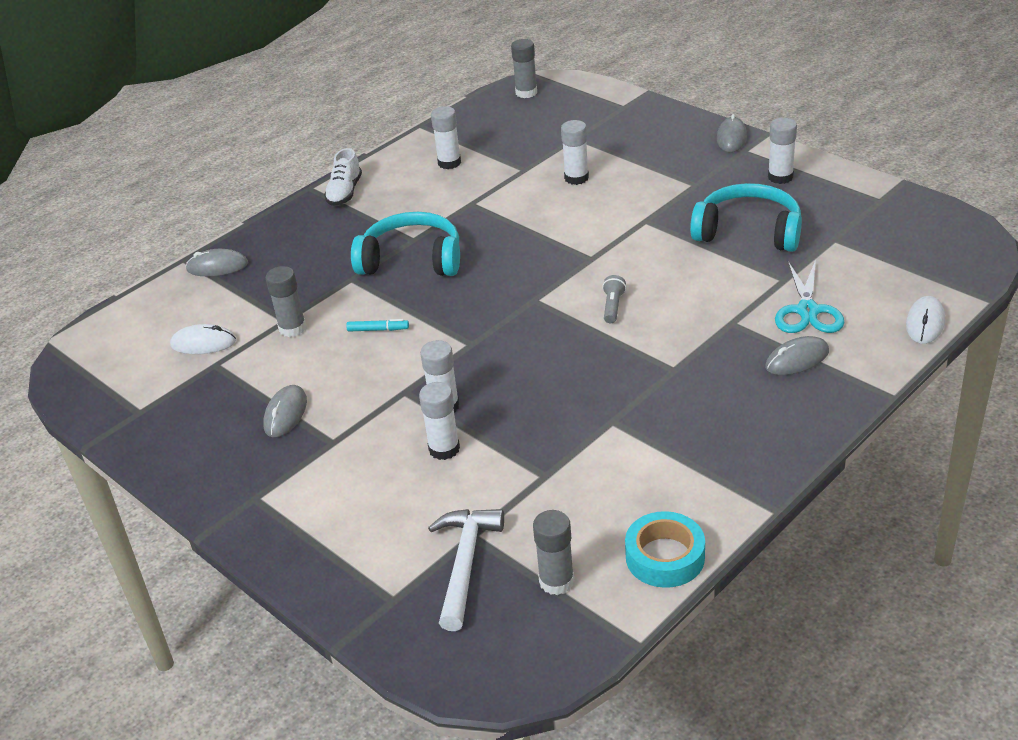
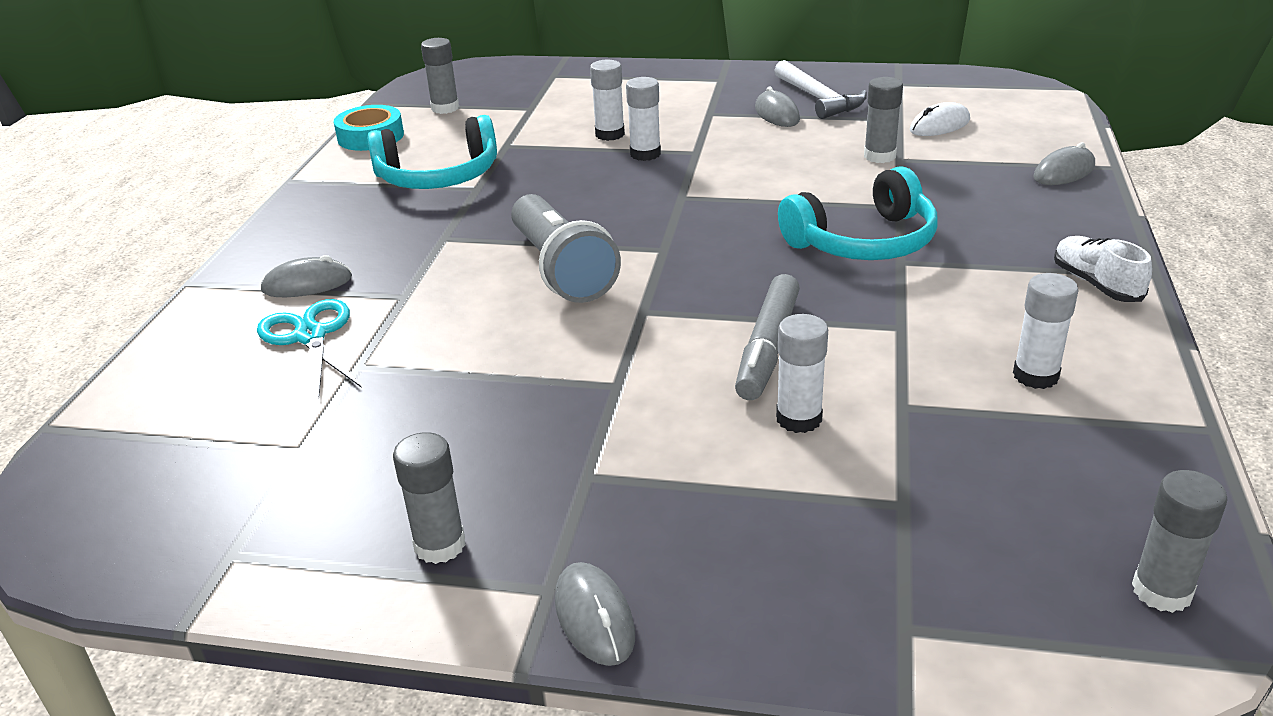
camera: 145 degrees right, 5 degrees down
turquoise marker [346,319,409,332] -> none
white hammer [428,509,504,631] -> white hammer moved to [774,60,867,119]
grey flashlight [602,275,626,323] -> grey flashlight [511,194,621,303], size x2.43
turquoise headphones [690,183,802,252] -> turquoise headphones moved to [367,115,497,189]
grey mouse [765,336,829,375] -> grey mouse turned 45 degrees clockwise [261,255,352,297]
white glue stick [768,118,797,184] -> grey glue stick [393,432,466,564]
white mouse [906,296,945,344] -> none
none -> grey marker [735,274,800,400]

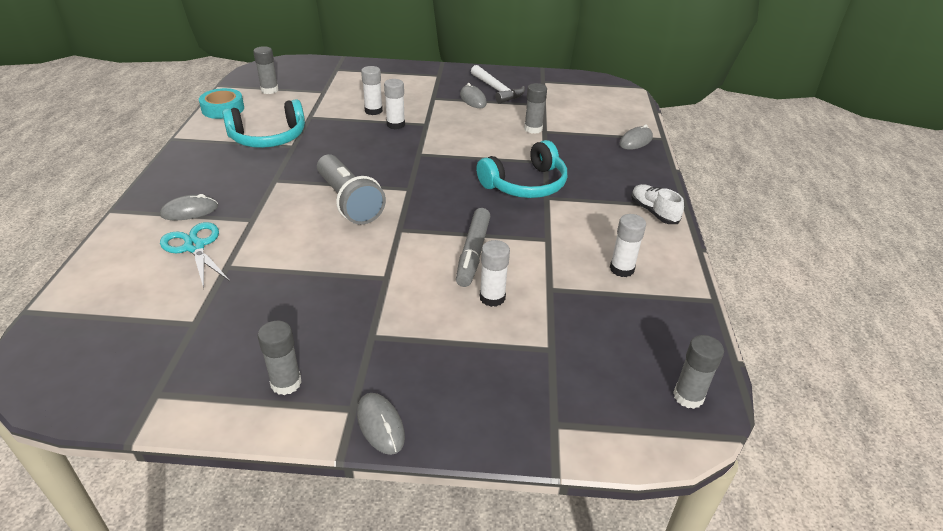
camera: 10 degrees left, 5 degrees up
white mouse [910,102,970,136] -> none

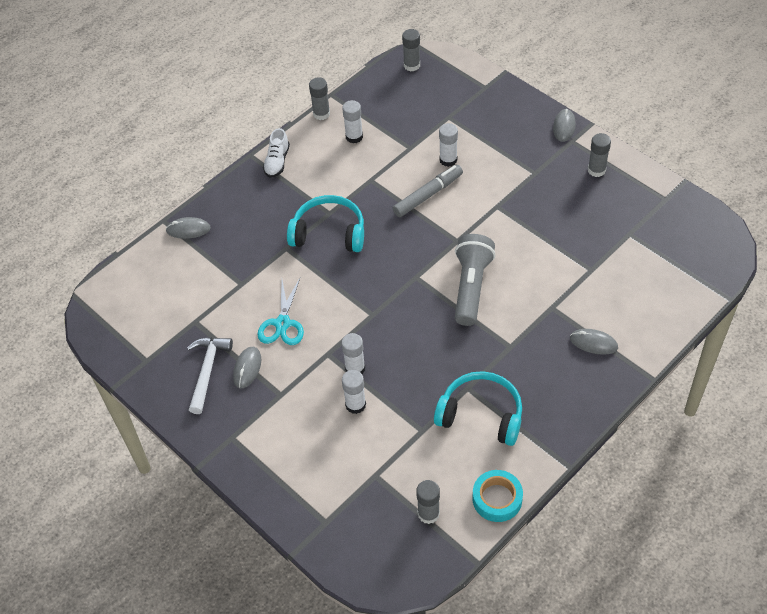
camera: 135 degrees left, 15 degrees up
turquoise scissors [160,222,230,288] -> turquoise scissors moved to [257,276,304,345]
grey glue stick [524,83,547,134] -> grey glue stick moved to [309,77,330,120]

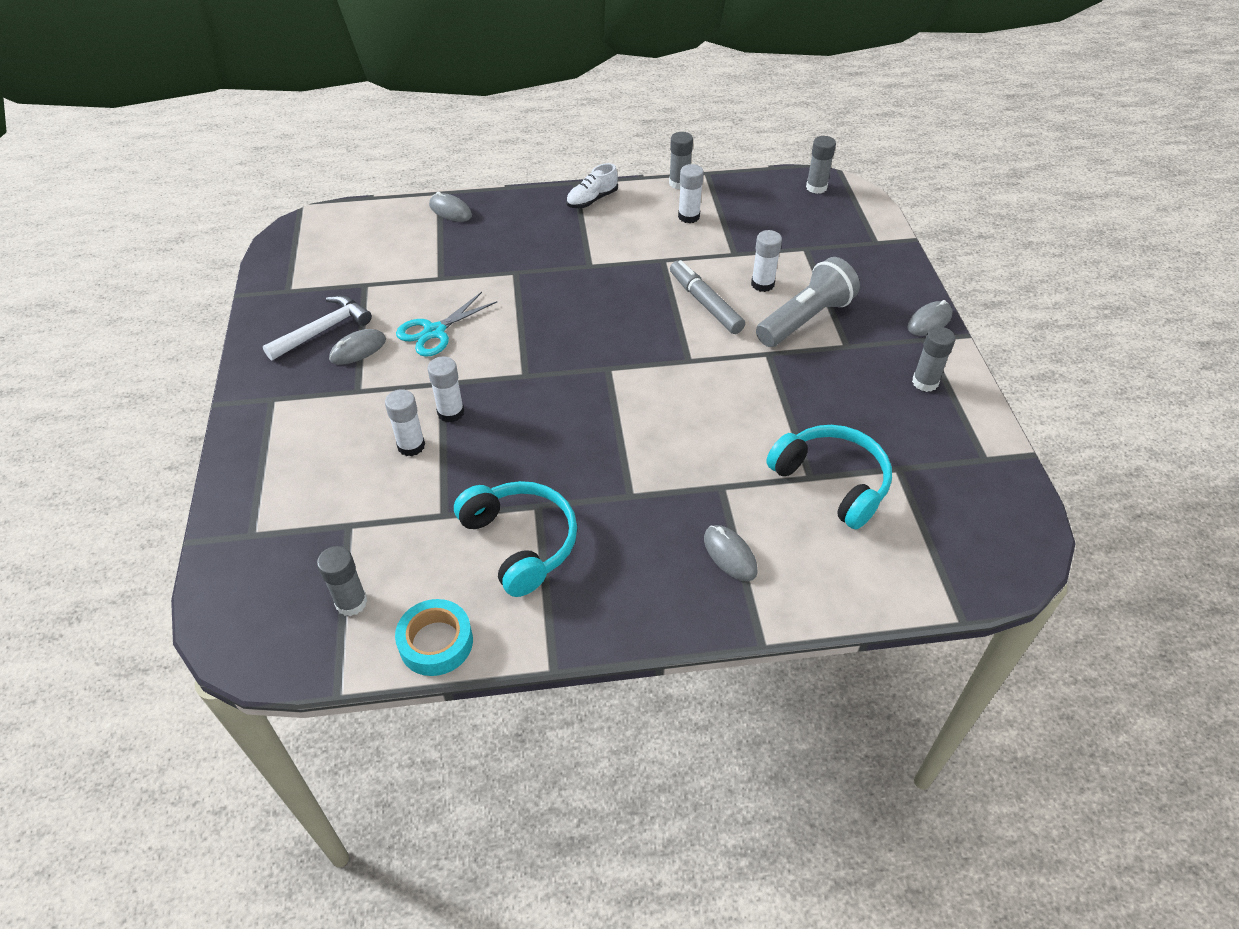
camera: 35 degrees right, 5 degrees down
turquoise headphones [287,195,364,252] -> turquoise headphones moved to [766,425,892,529]
grey marker [393,165,463,217] -> grey marker turned 120 degrees counterclockwise [670,260,745,334]
grey flashlight [455,234,495,326] -> grey flashlight moved to [756,257,860,347]

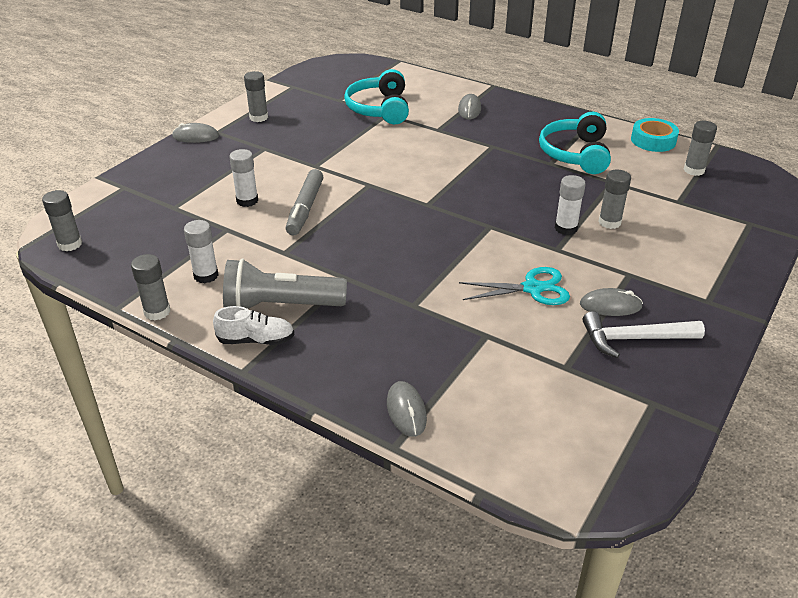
camera: 140 degrees left, 10 degrees down
white glue stick [385,389,425,456] -> grey glue stick [598,170,631,229]
grey flashlight [756,257,860,347] -> grey flashlight moved to [223,258,347,309]

